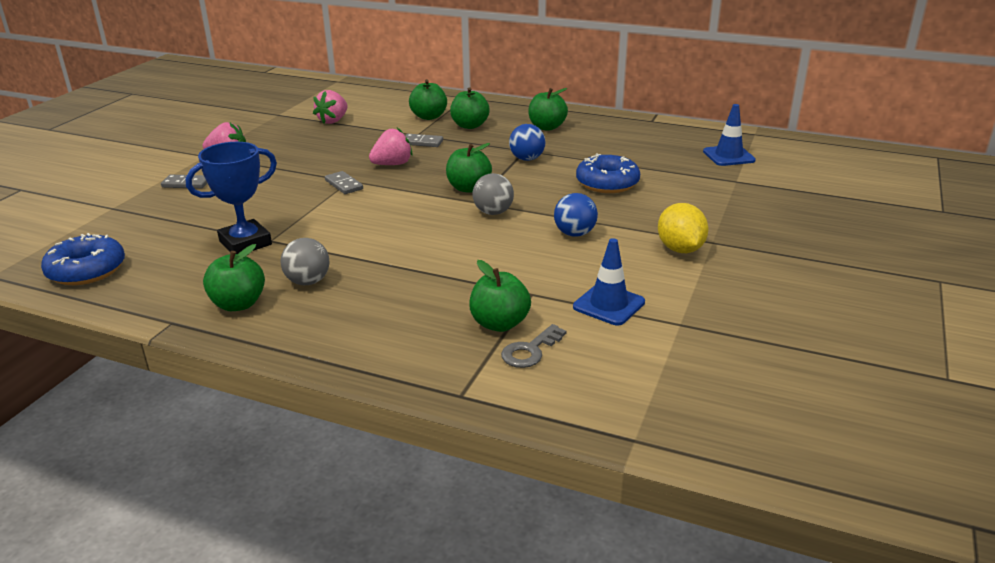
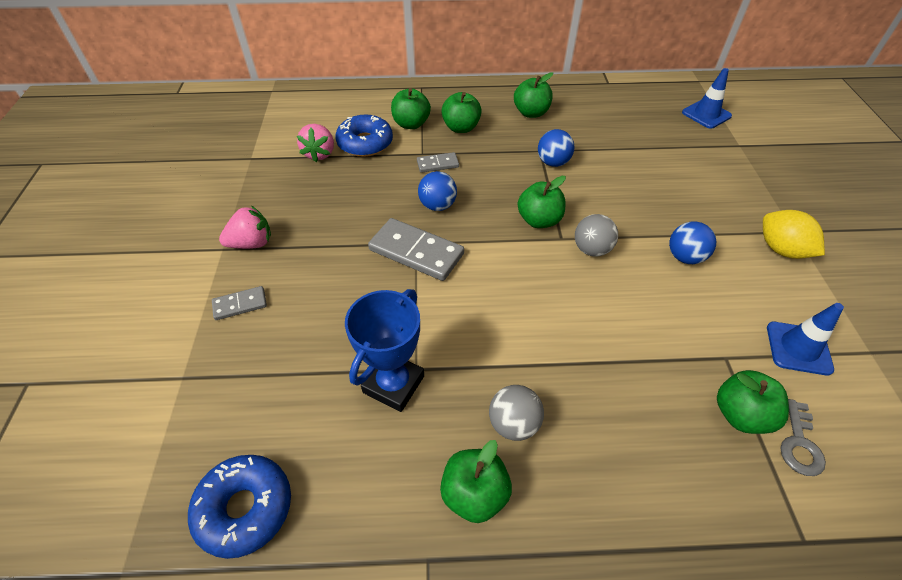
camera: 25 degrees left, 20 degrees up
grey domino [325,171,363,194] -> grey domino [368,218,464,281], size x1.88
pink strawberry [369,128,413,165] -> blue ball [418,171,457,211]
blue donut [576,153,640,193] -> blue donut moved to [336,115,393,157]

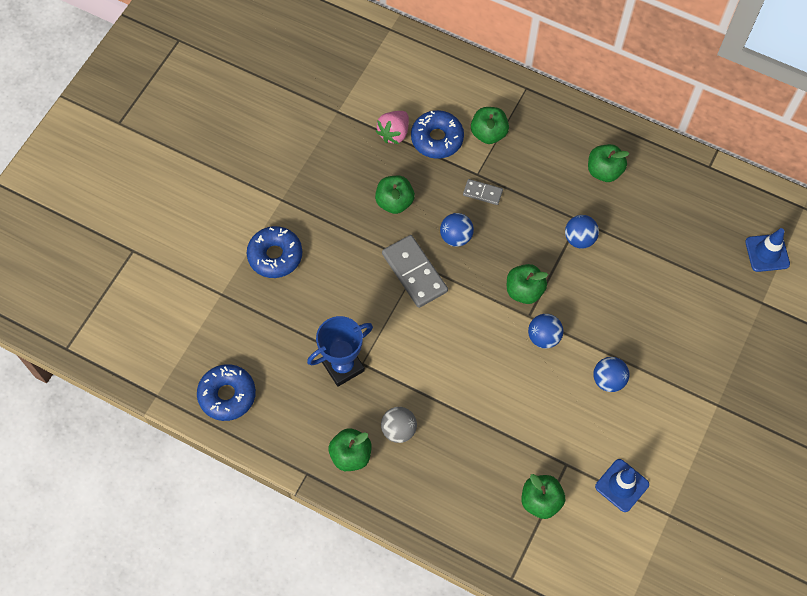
camera: 30 degrees right, 15 degrees up
grey domino [212,286,267,320] -> blue donut [247,226,302,278]
pink strawberry [219,206,271,249] -> none
green apple [441,92,482,133] -> green apple moved to [375,176,415,214]
grey ball [575,214,618,257] -> blue ball [528,314,563,349]
yellow lemon [763,210,825,259] -> none
grey key [780,399,826,476] -> none

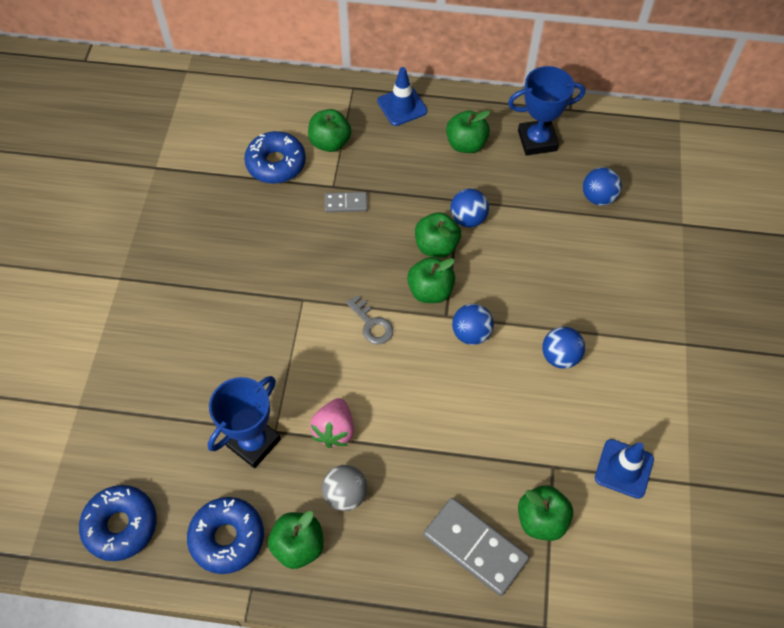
camera: 20 degrees left, 5 degrees down
blue donut [247,226,302,278] -> blue donut moved to [187,497,264,574]
green apple [375,176,415,214] -> green apple moved to [415,212,461,258]
pink strawberry [376,111,409,144] -> pink strawberry moved to [310,398,354,448]
grey domino [382,235,448,308] -> grey domino moved to [424,498,529,596]
blue ball [440,213,474,247] -> blue ball moved to [583,167,622,206]
blue traffic cone [745,228,790,272] -> blue traffic cone moved to [377,67,427,126]
none -> grey key [346,295,393,345]
none -> blue trophy [508,66,585,156]

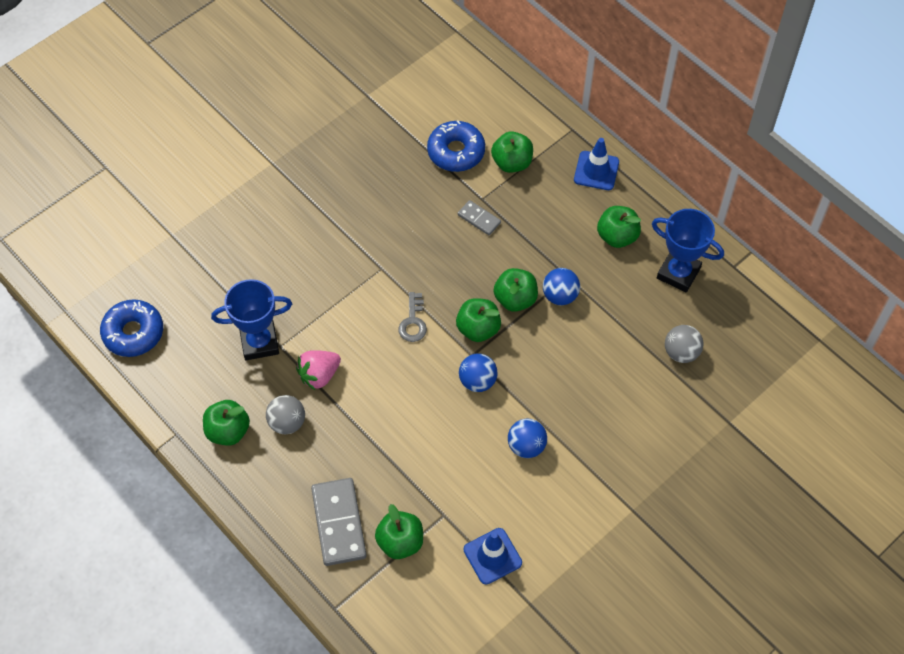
camera: 40 degrees right, 0 degrees up
blue donut [187,497,264,574] -> none
blue ball [583,167,622,206] -> grey ball [665,325,704,363]

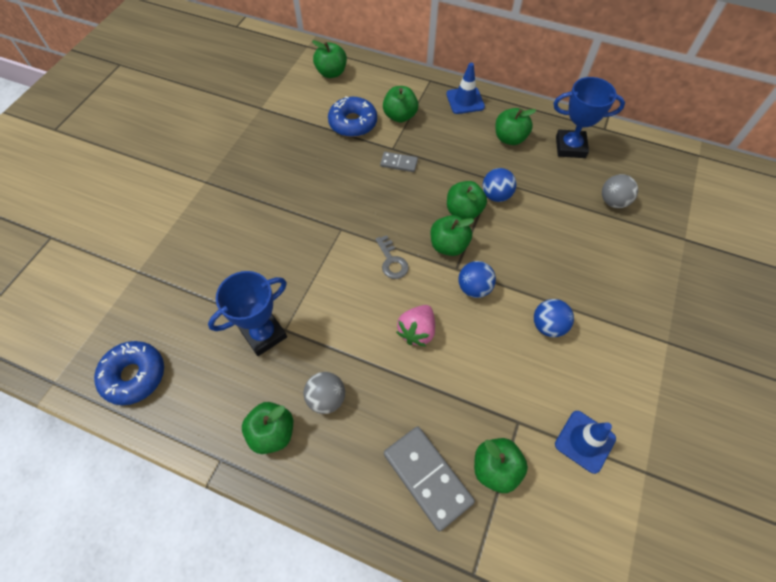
camera: 25 degrees left, 0 degrees up
pink strawberry [296,350,341,390] -> pink strawberry moved to [396,305,435,347]
none -> green apple [312,40,347,78]

